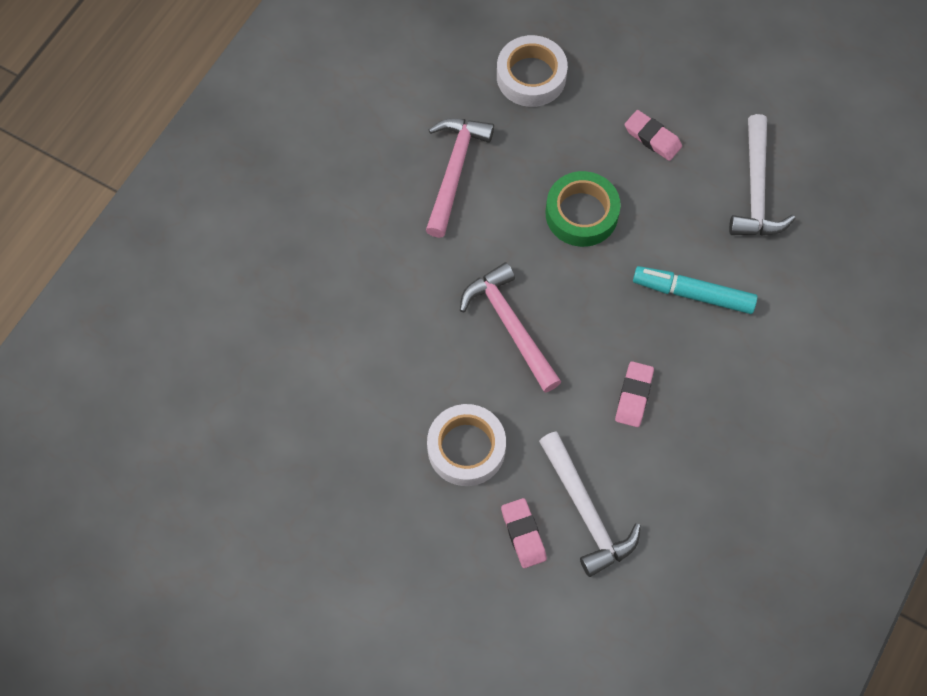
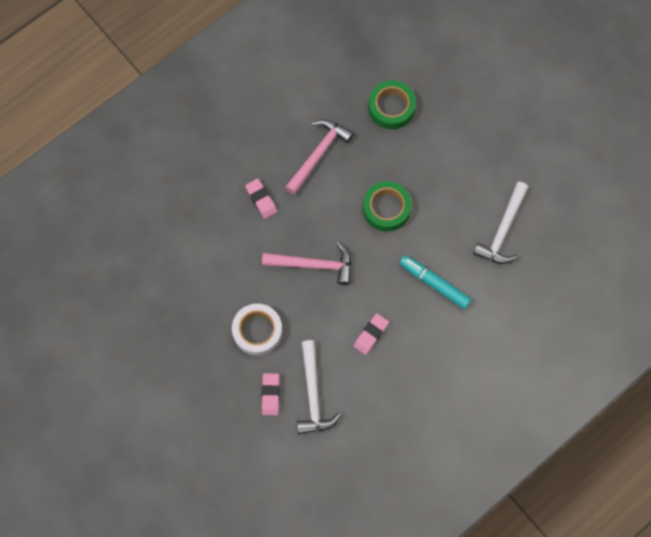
camera: 20 degrees right, 5 degrees up
pink hammer [460,262,561,393] -> pink hammer turned 105 degrees clockwise [262,242,351,285]
white tape [497,35,568,107] -> green tape [368,80,416,129]
pink eraser [625,110,682,161] -> pink eraser moved to [245,179,277,219]

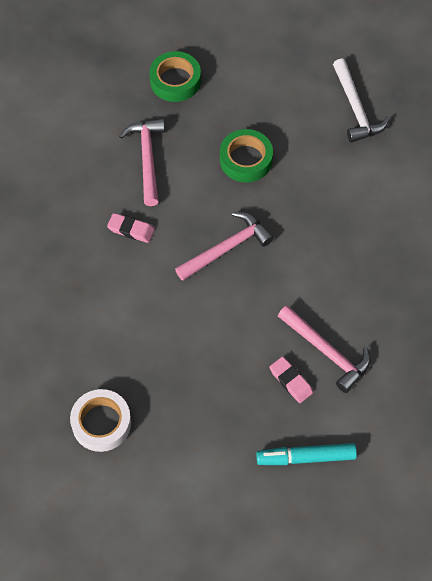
camera: 40 degrees left, 10 degrees down
white tape [232,304,282,355] -> white tape moved to [70,389,131,452]
white hammer [297,340,341,434] -> pink hammer [278,305,370,393]
pink eraser [354,313,389,355] -> none
turquoise marker [399,255,472,309] -> turquoise marker moved to [256,443,357,465]

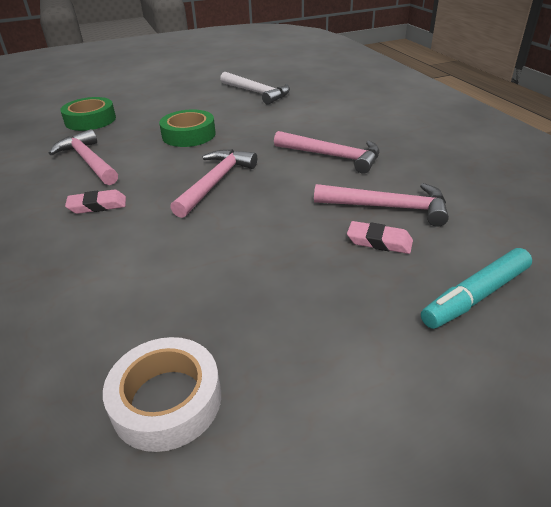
camera: 30 degrees left, 25 degrees down
none -> pink hammer [274,131,380,174]

